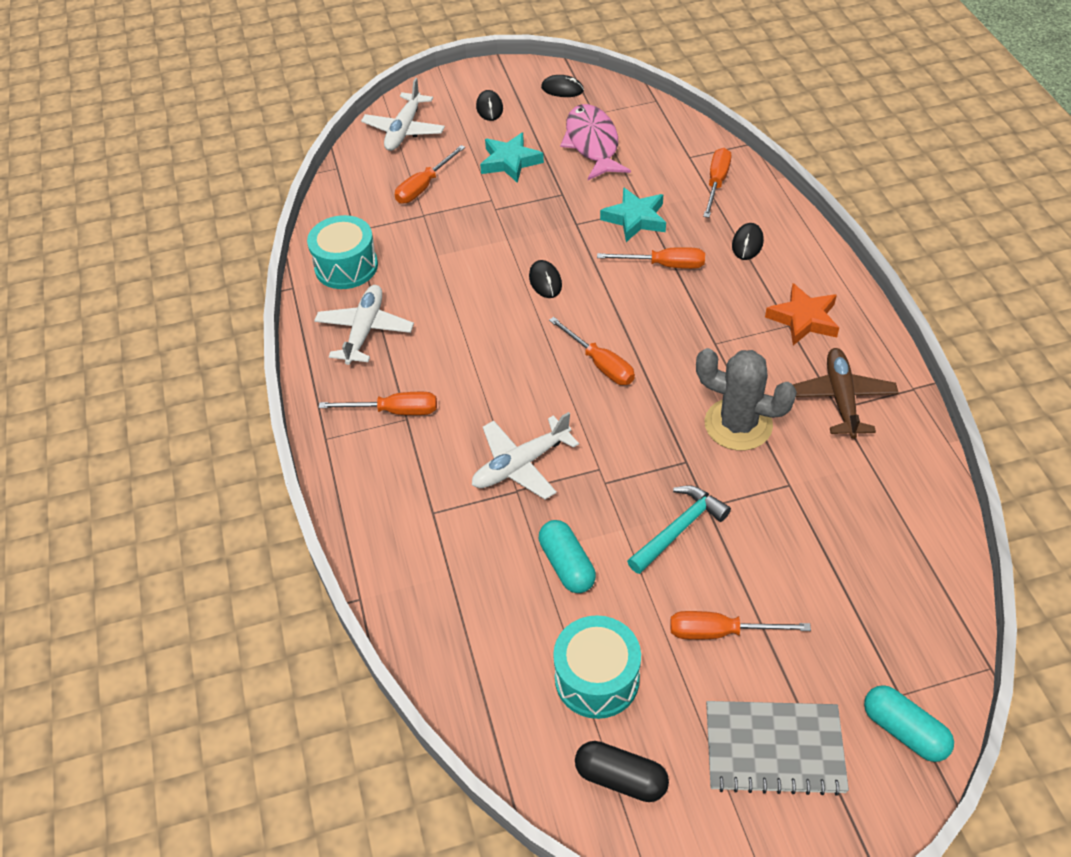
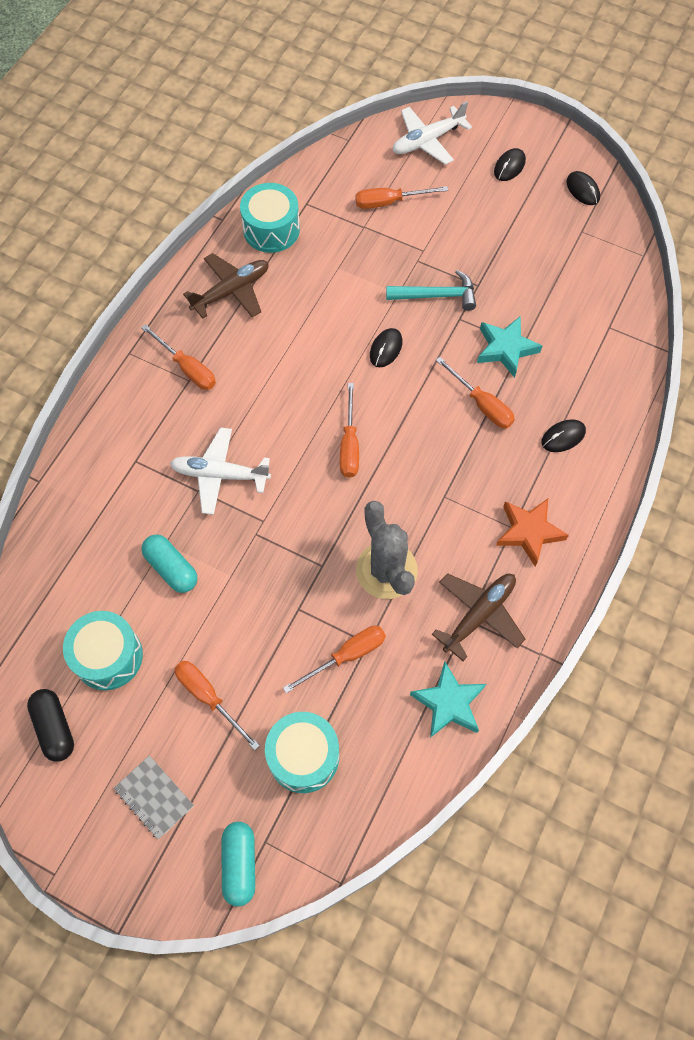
camera: 40 degrees right, 15 degrees up
white plane [314,285,414,365] -> brown plane [183,253,269,319]
turquoise star [480,132,544,183] -> turquoise star moved to [410,661,486,738]
turquoise capsule [539,520,596,593] -> turquoise capsule turned 60 degrees counterclockwise [141,535,197,593]
pink fish [560,104,631,180] -> none
turquoise hammer [627,485,731,574] -> turquoise hammer moved to [386,270,476,311]
orange screwdriver [703,148,731,218] -> orange screwdriver moved to [283,626,386,693]
grey notebook [706,701,849,796] -> grey notebook [114,755,194,839], size x0.64
none -> turquoise drum [265,712,339,793]

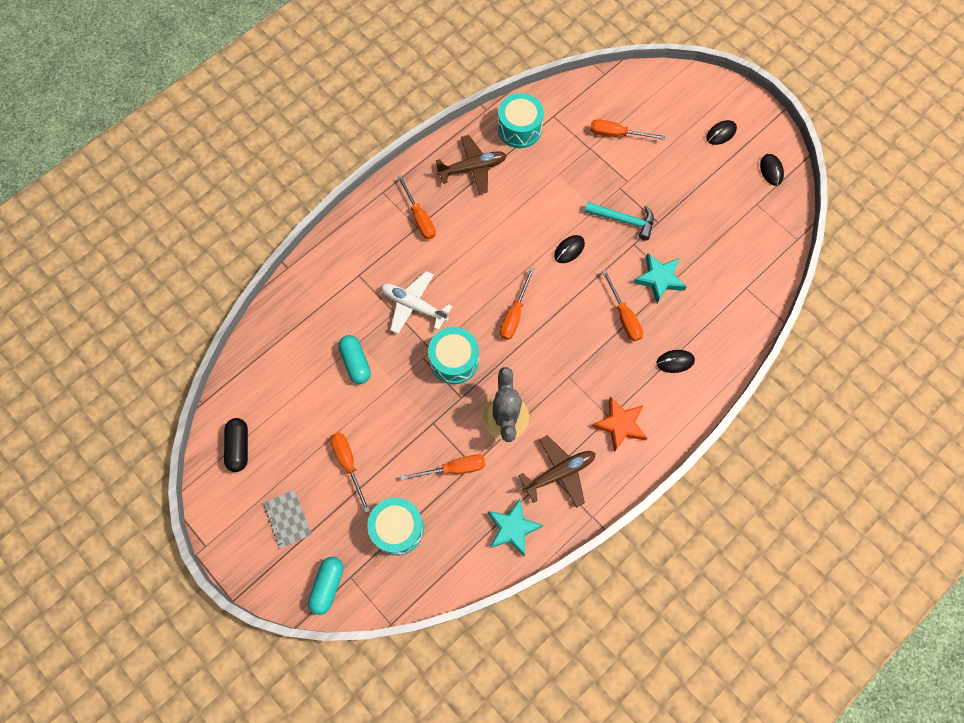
camera: 20 degrees right, 5 degrees up
turquoise drum [63,611,143,690] -> turquoise drum moved to [428,327,479,384]
white plane [392,101,472,165] -> none

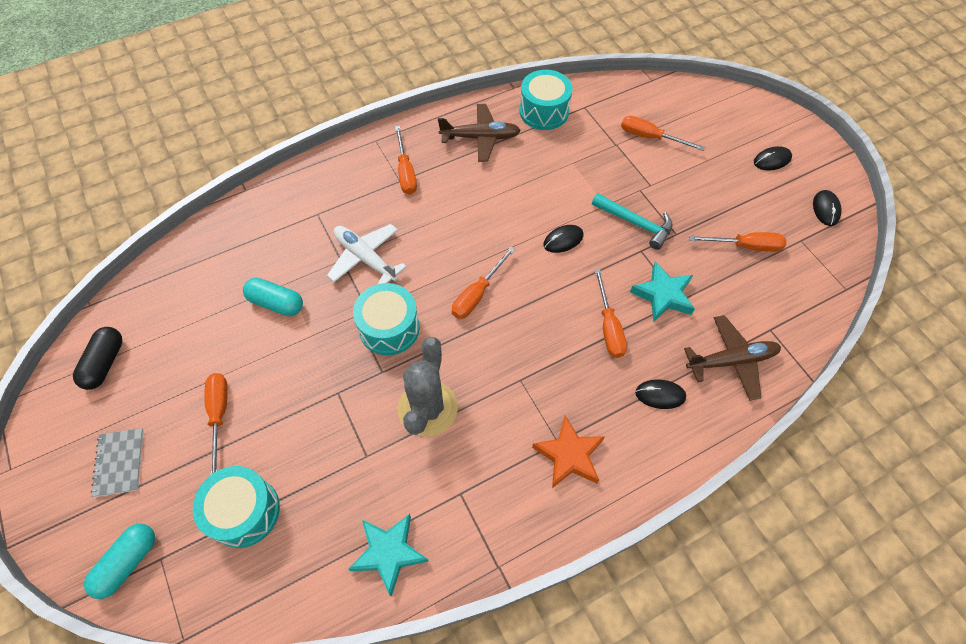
camera: 15 degrees right, 10 degrees down
turquoise capsule [338,335,371,384] -> turquoise capsule turned 60 degrees counterclockwise [243,278,303,316]
orange screwdriver [400,455,486,481] -> orange screwdriver moved to [689,232,787,252]
brown plane [519,435,596,508] -> brown plane moved to [684,315,781,401]

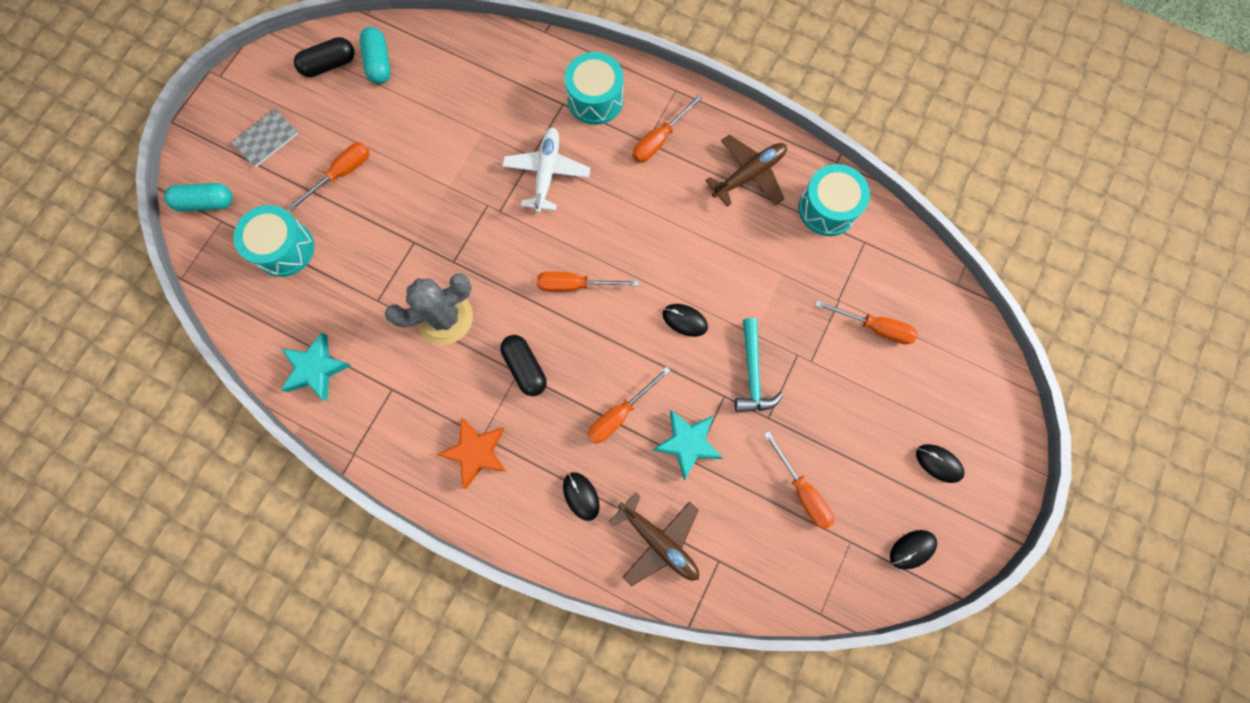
camera: 55 degrees right, 15 degrees up
turquoise capsule [243,278,303,316] -> turquoise capsule moved to [360,27,391,84]
turquoise drum [353,283,420,356] -> turquoise drum moved to [564,52,624,125]
brown plane [438,104,521,162] -> brown plane turned 90 degrees counterclockwise [705,135,787,207]
orange screwdriver [621,116,705,151] -> orange screwdriver turned 120 degrees clockwise [815,300,917,345]
none -> black capsule [500,335,547,396]

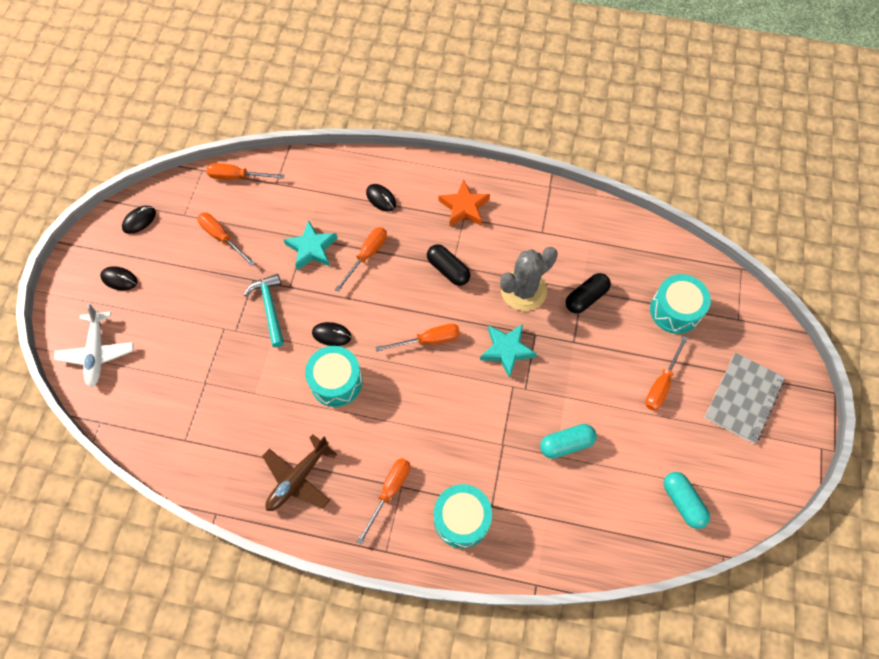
camera: 165 degrees right, 10 degrees down
turquoise capsule [164,183,233,212] -> turquoise capsule moved to [540,424,596,459]
grey notebook [232,109,298,167] -> grey notebook [704,352,785,444], size x1.57
turquoise star [281,332,352,401] -> turquoise star moved to [480,324,537,378]
black capsule [294,37,354,77] -> black capsule moved to [566,273,611,314]
white plane [502,127,590,213] -> white plane moved to [54,303,134,387]
brown plane [609,492,699,586] -> none
turquoise drum [798,164,870,236] -> turquoise drum moved to [305,346,363,407]
orange screwdriver [815,300,917,345] -> orange screwdriver moved to [206,163,284,180]

